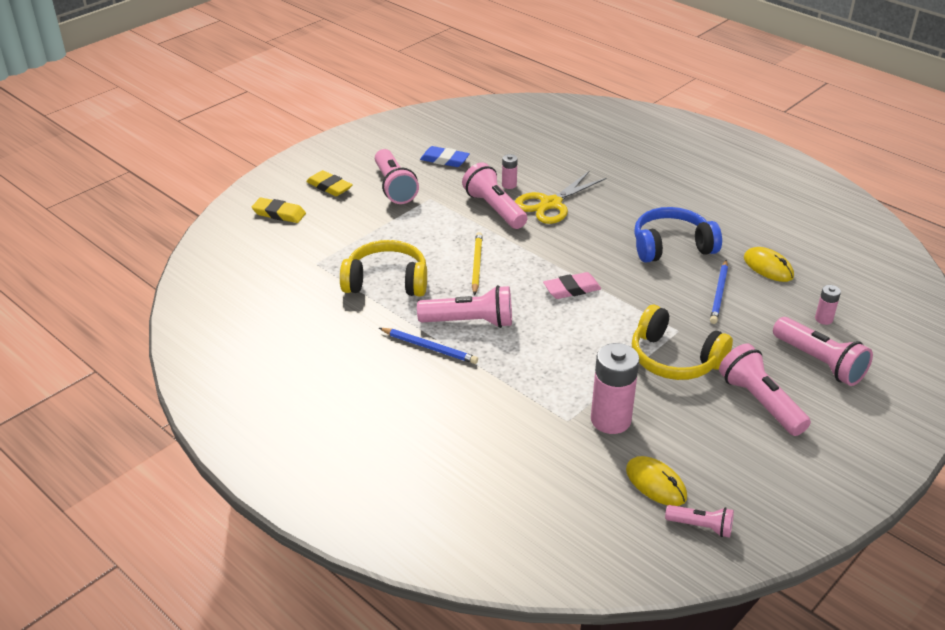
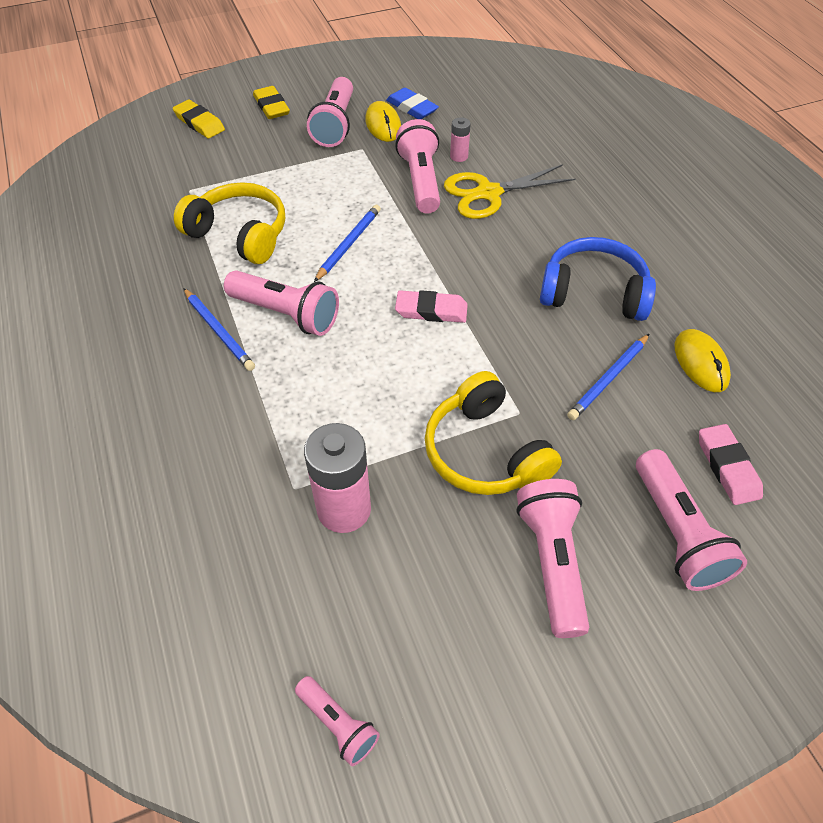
camera: 25 degrees right, 15 degrees up
yellow pencil [472,232,483,295] -> blue pencil [314,205,381,282]
yellow mouse [626,456,687,506] -> yellow mouse moved to [365,101,401,142]
pink battery [815,285,841,325] -> pink eraser [699,424,763,505]

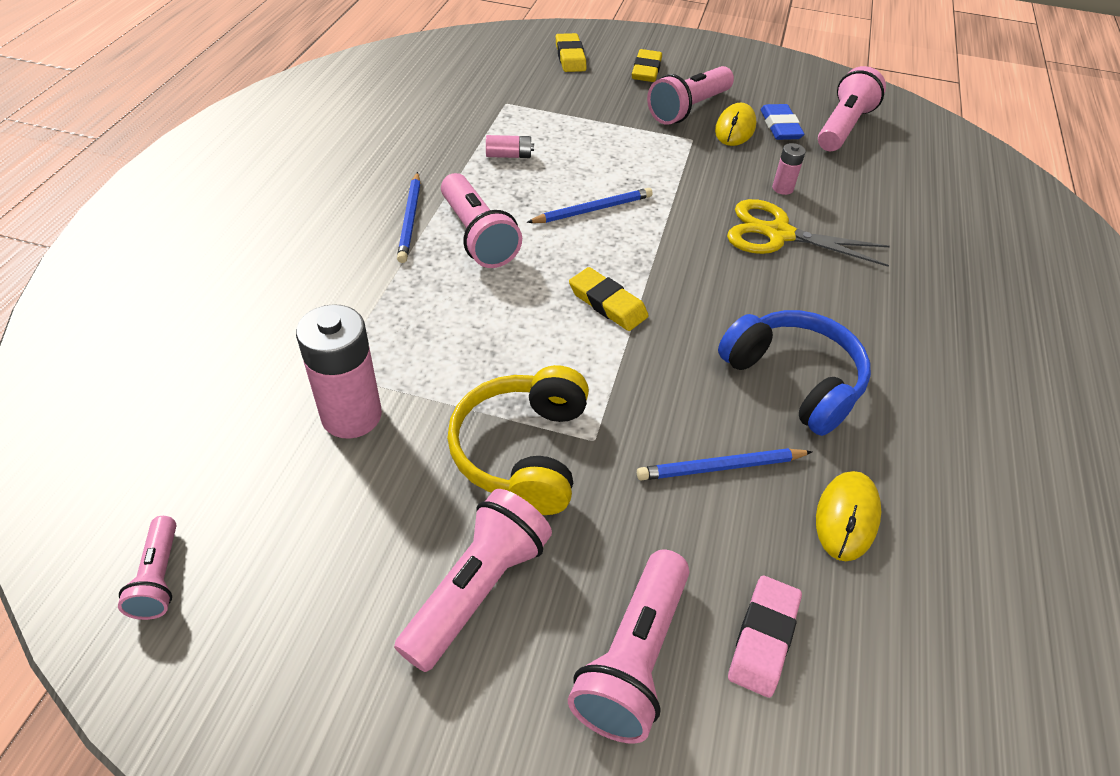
camera: 35 degrees right, 5 degrees down
yellow headphones [174,182,285,264] -> pink battery [486,135,534,158]
pink flashlight [395,119,440,213] -> pink flashlight moved to [818,66,886,151]
pink eraser [395,290,468,323] -> yellow eraser [569,267,649,331]

